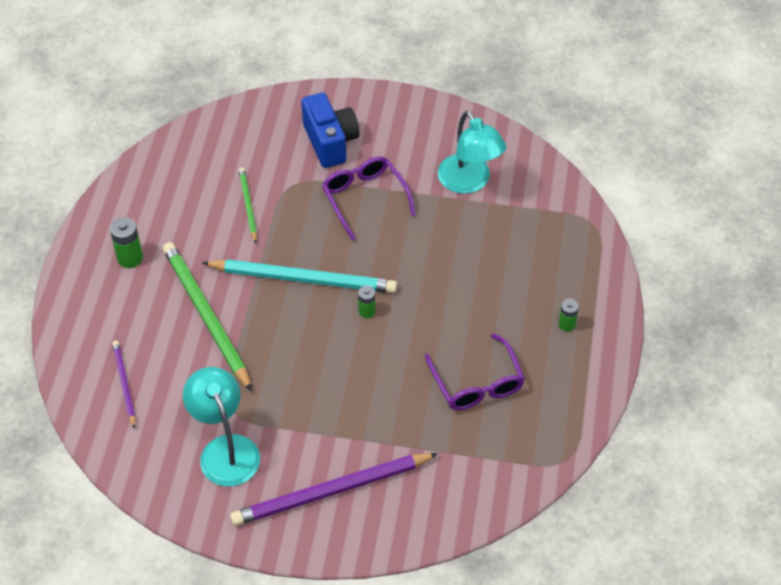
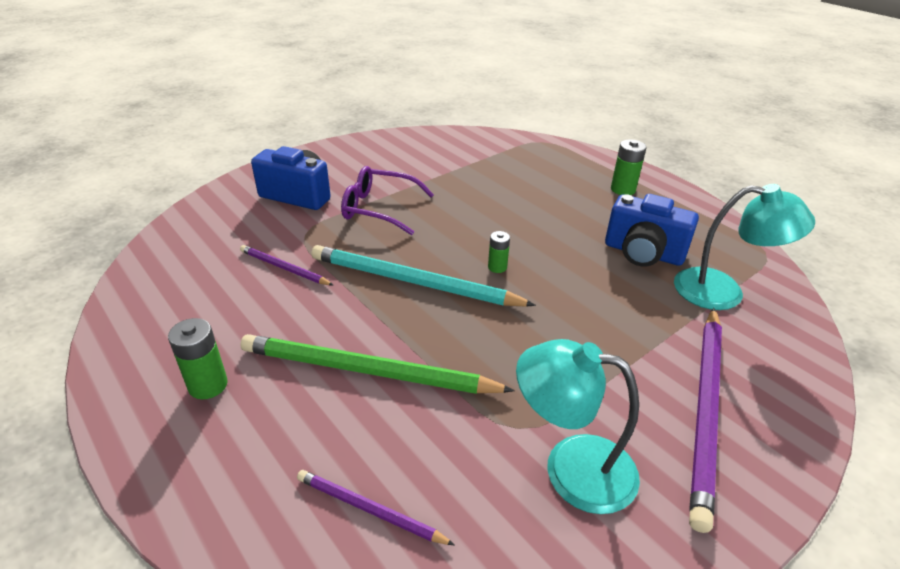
camera: 50 degrees left, 15 degrees down
turquoise pencil [202,259,397,293] -> turquoise pencil turned 120 degrees counterclockwise [311,245,536,307]
green pencil [239,167,257,243] -> purple pencil [240,245,333,285]
purple glasses [425,333,525,410] -> blue camera [605,194,699,267]
turquoise lamp [438,111,506,194] -> turquoise lamp moved to [674,184,815,310]
green battery [559,299,579,332] -> green battery [611,139,647,195], size x1.56

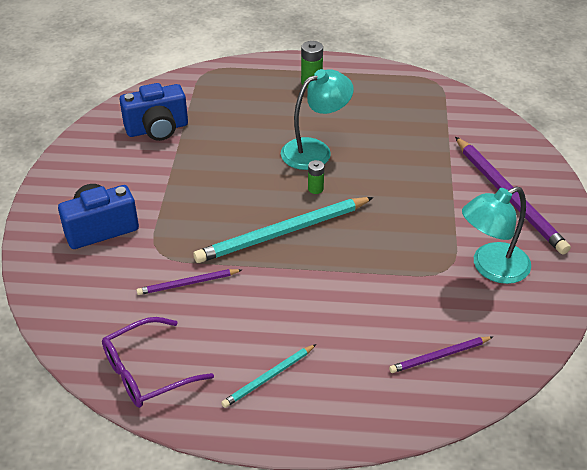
camera: 45 degrees left, 5 degrees up
green battery [168,318,228,399] -> turquoise pencil [221,344,316,408]
green pencil [240,334,515,394] -> none
purple glasses [341,166,434,235] -> purple glasses moved to [102,317,214,408]
blue camera [605,194,699,267] -> blue camera moved to [120,83,188,141]
turquoise lamp [674,184,815,310] -> turquoise lamp moved to [281,69,354,170]

